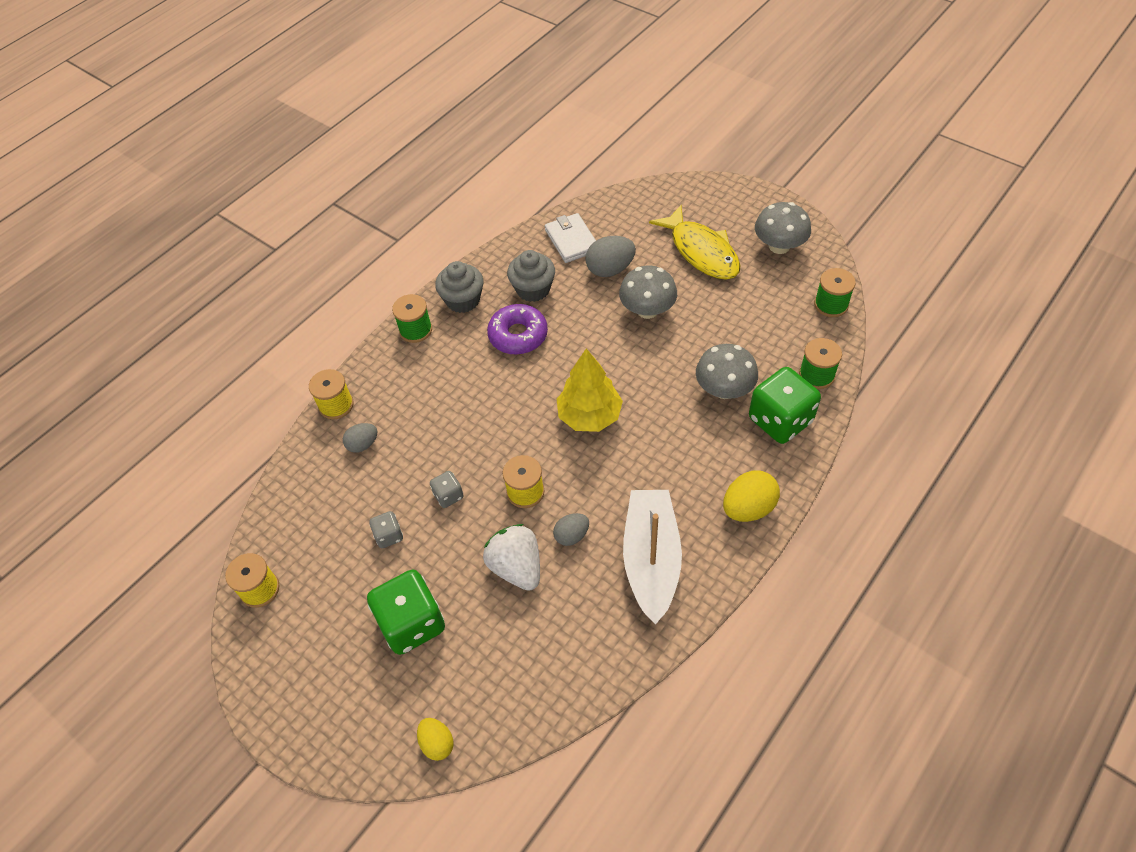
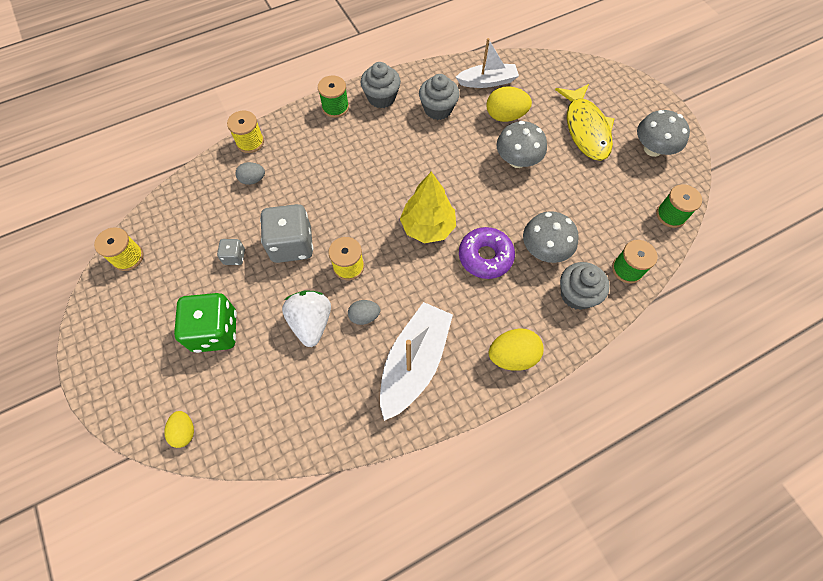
camera: 20 degrees right, 10 degrees up
grey dice [430,471,464,508] -> grey dice [260,204,313,263], size x2.08
purple donut [487,304,548,355] -> purple donut moved to [459,227,515,279]
white wallet [545,213,596,263] -> white boat [456,38,519,88]
grey egg [585,236,636,277] -> yellow egg [486,86,532,122]
green dice [749,367,821,444] -> grey cupcake [560,262,610,310]

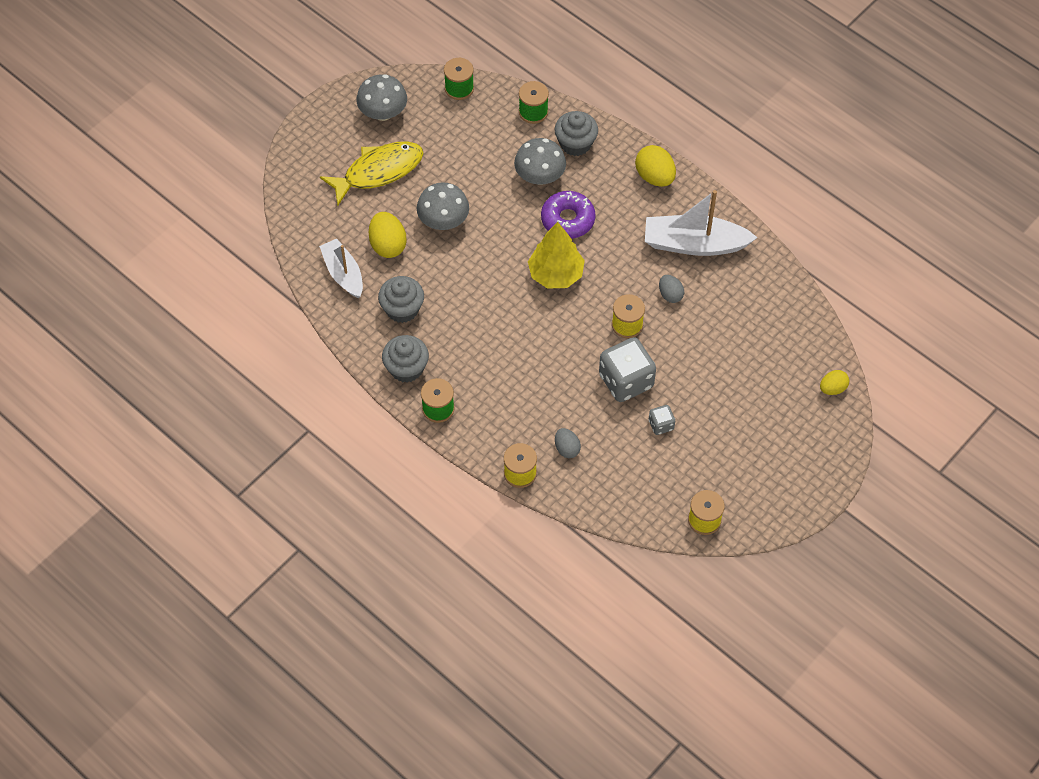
camera: 110 degrees left, 5 degrees down
green dice [174,293,237,353] -> none
white strawberry [282,290,331,347] -> none

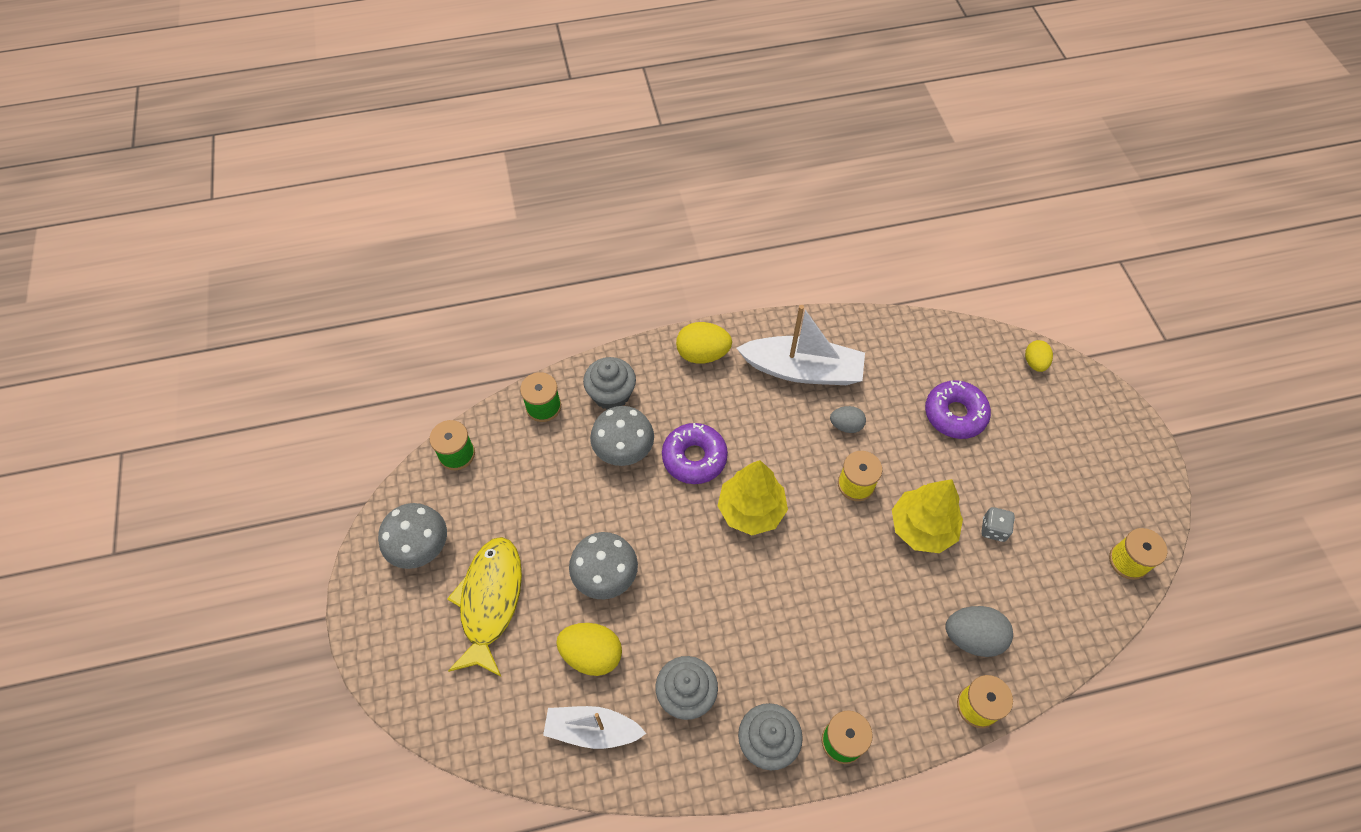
camera: 55 degrees left, 0 degrees up
grey egg [555,428,581,458] -> grey egg [945,606,1013,657], size x1.62
grey dice [599,337,656,402] -> yellow tree [892,479,963,553]
white boat [645,190,758,256] -> white boat turned 120 degrees counterclockwise [737,305,865,385]
none -> purple donut [925,380,991,439]

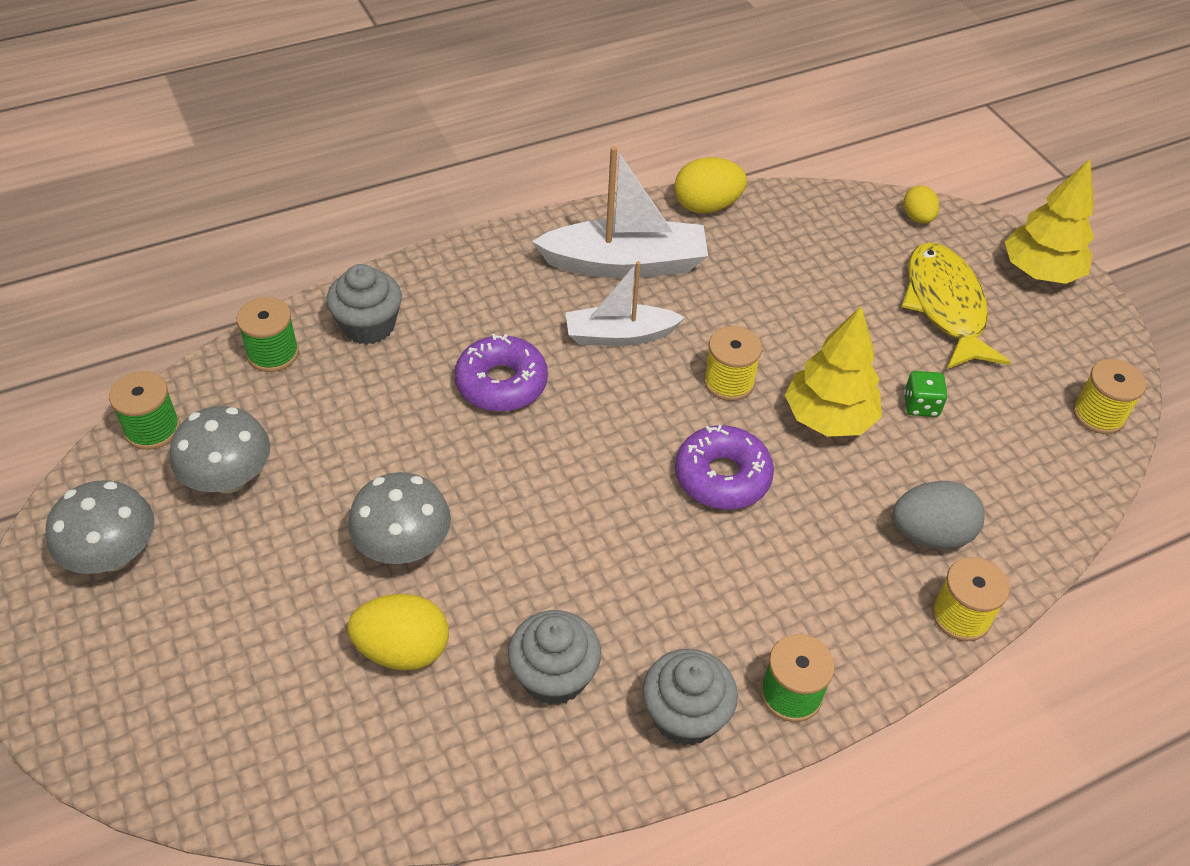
camera: 15 degrees left, 10 degrees down
yellow fish [447,537,522,676] -> yellow fish moved to [902,242,1011,370]
white boat [543,706,647,749] -> white boat moved to [566,261,685,346]
grey mushroom [590,406,654,466] -> grey mushroom moved to [170,406,270,493]
yellow egg [676,322,732,364] -> yellow egg moved to [674,157,747,213]
yellow tree [717,460,788,535] -> yellow tree moved to [1004,159,1094,284]
grey egg [830,406,866,433] -> none
purple donut [925,380,991,439] -> purple donut moved to [675,425,774,510]
grey dice [981,507,1015,542] -> green dice [904,371,948,417]

